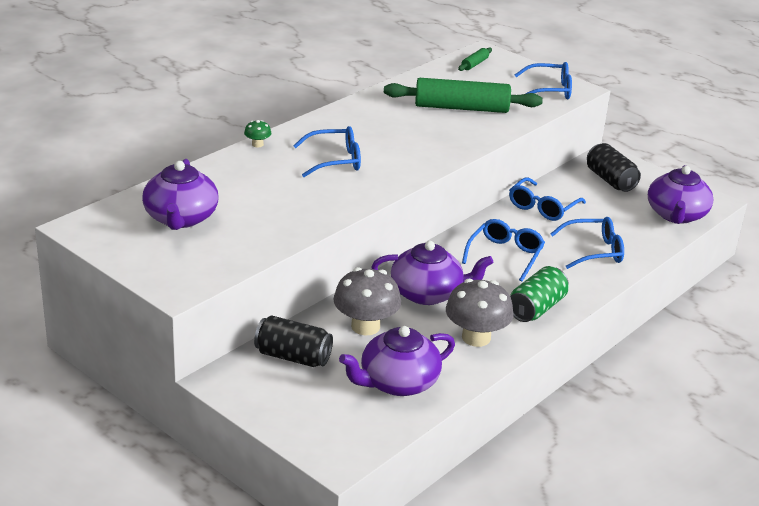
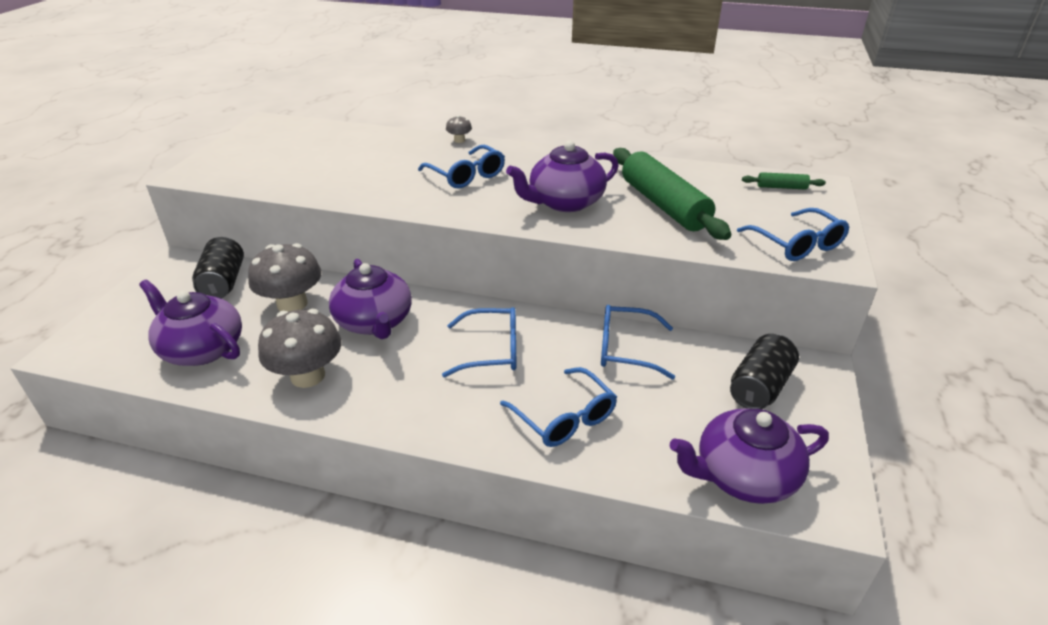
camera: 65 degrees right, 5 degrees up
purple teapot [142,159,218,230] -> purple teapot moved to [506,140,619,212]
green mushroom [244,120,271,147] -> grey mushroom [446,115,472,143]
green can [510,266,569,322] -> none

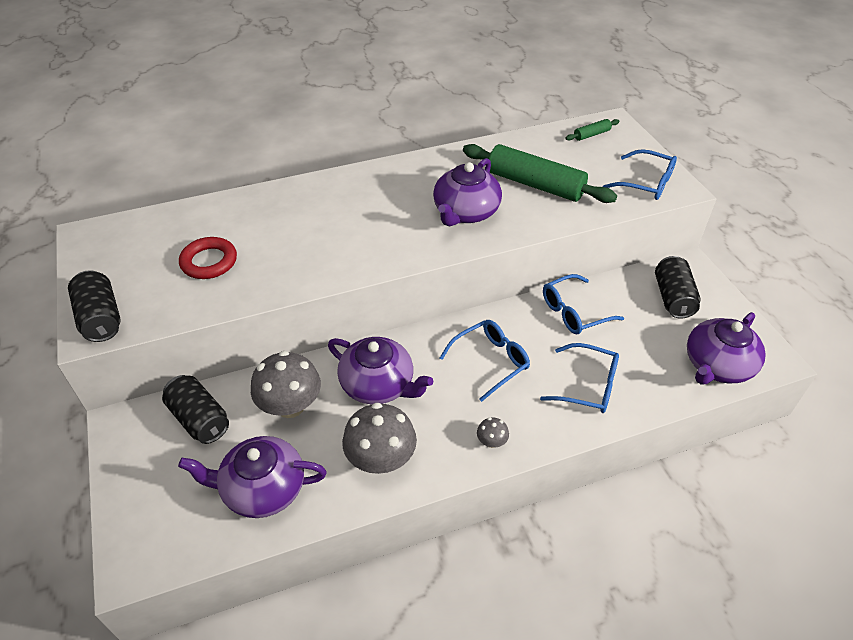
camera: 35 degrees left, 10 degrees up
blue glasses [418,145,505,189] -> none
grey mushroom [446,115,472,143] -> grey mushroom moved to [477,417,509,448]
none -> black can [68,270,121,342]
none -> red ring [179,237,237,279]

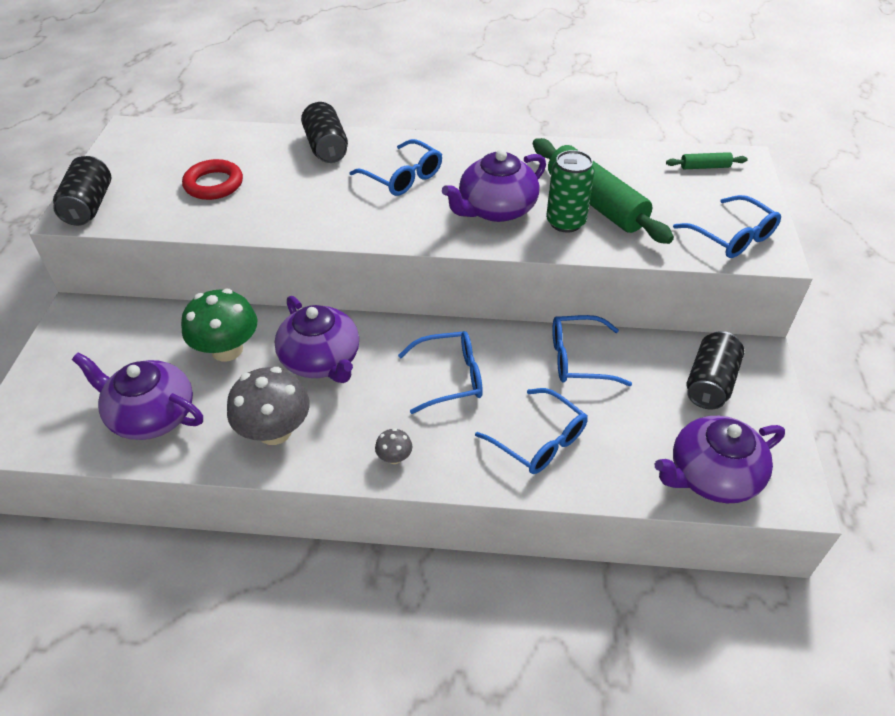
camera: 25 degrees right, 0 degrees up
black can [162,375,229,444] -> black can moved to [301,102,348,163]
grey mushroom [251,351,321,418] -> green mushroom [181,289,257,362]
none -> blue glasses [350,139,442,196]
none -> green can [546,150,595,233]

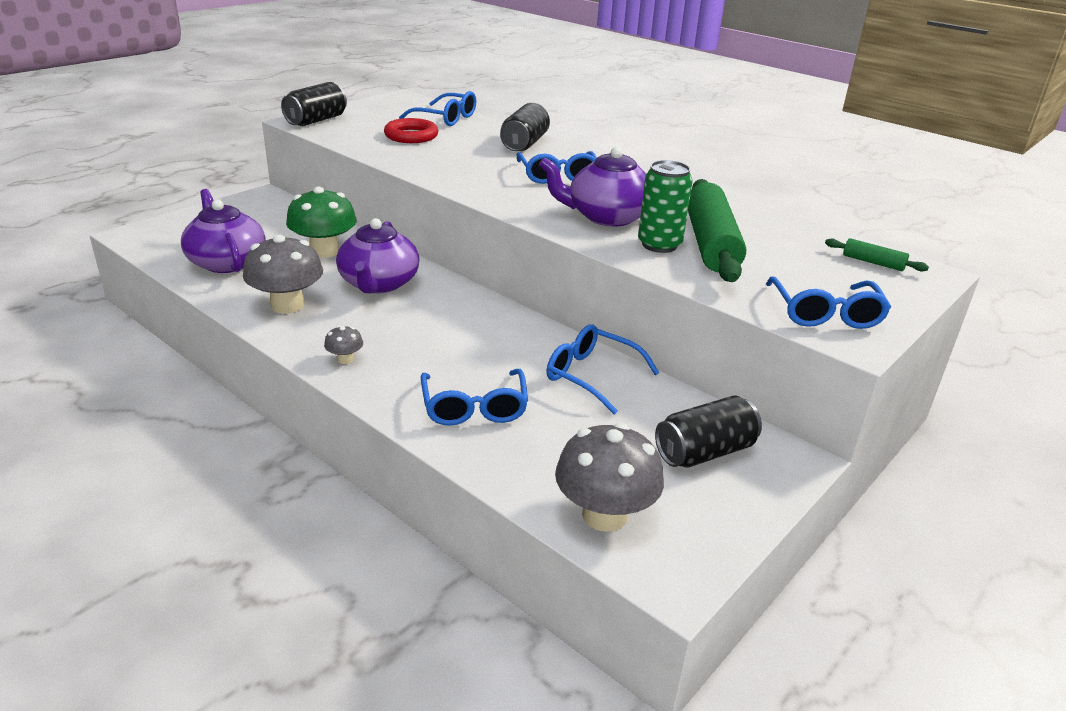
camera: 35 degrees right, 15 degrees down
blue glasses [398,331,483,414] -> blue glasses moved to [399,91,476,126]
purple teapot [655,416,785,503] -> grey mushroom [555,423,664,532]

